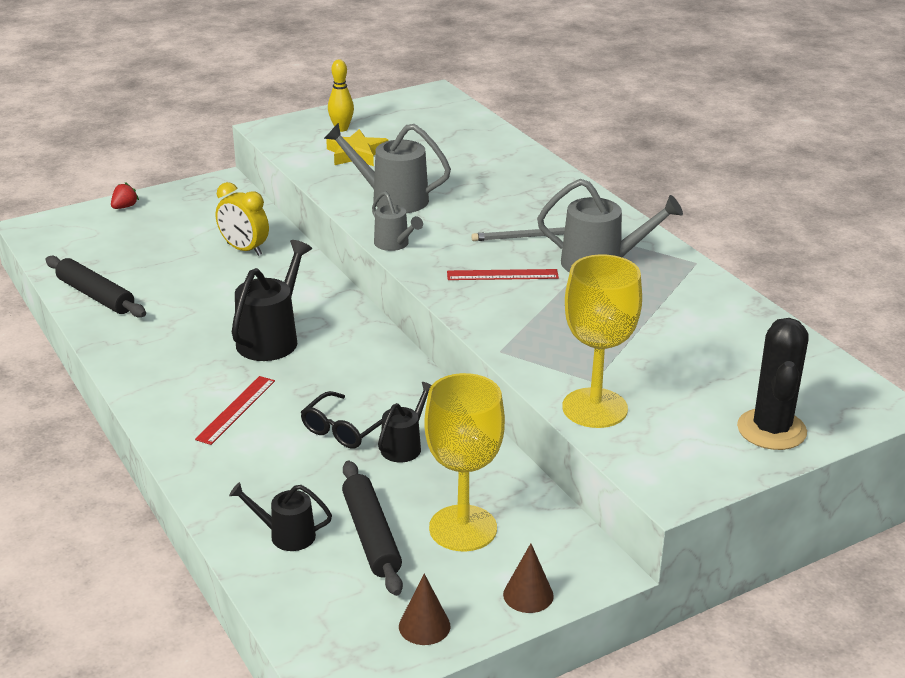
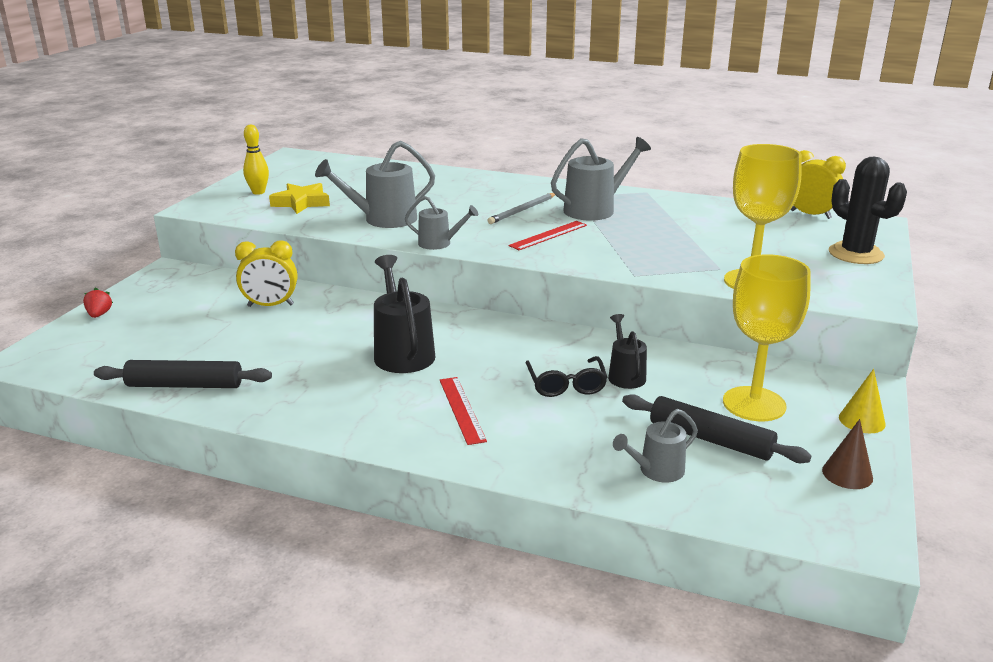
camera: 40 degrees left, 5 degrees down
black watering can [229,482,332,551] -> grey watering can [613,409,698,482]
brown cone [503,543,554,613] -> yellow cone [839,369,886,433]
none -> yellow clock [790,150,846,219]

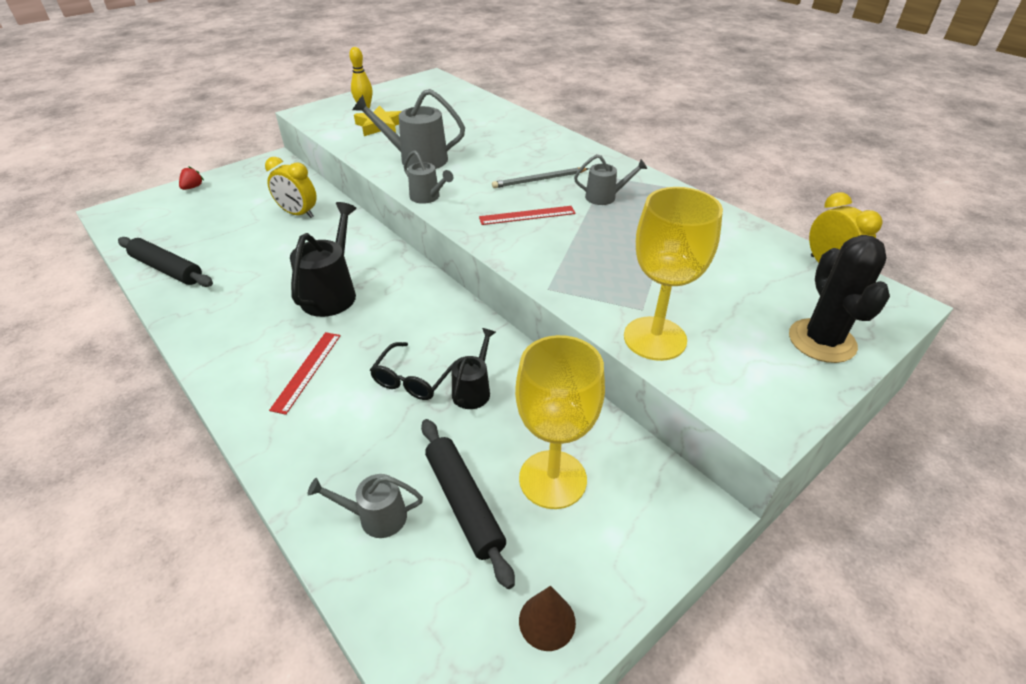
camera: 30 degrees right, 15 degrees up
grey watering can [551,137,651,221] -> grey watering can [574,154,647,205], size x0.59
yellow cone [839,369,886,433] -> none

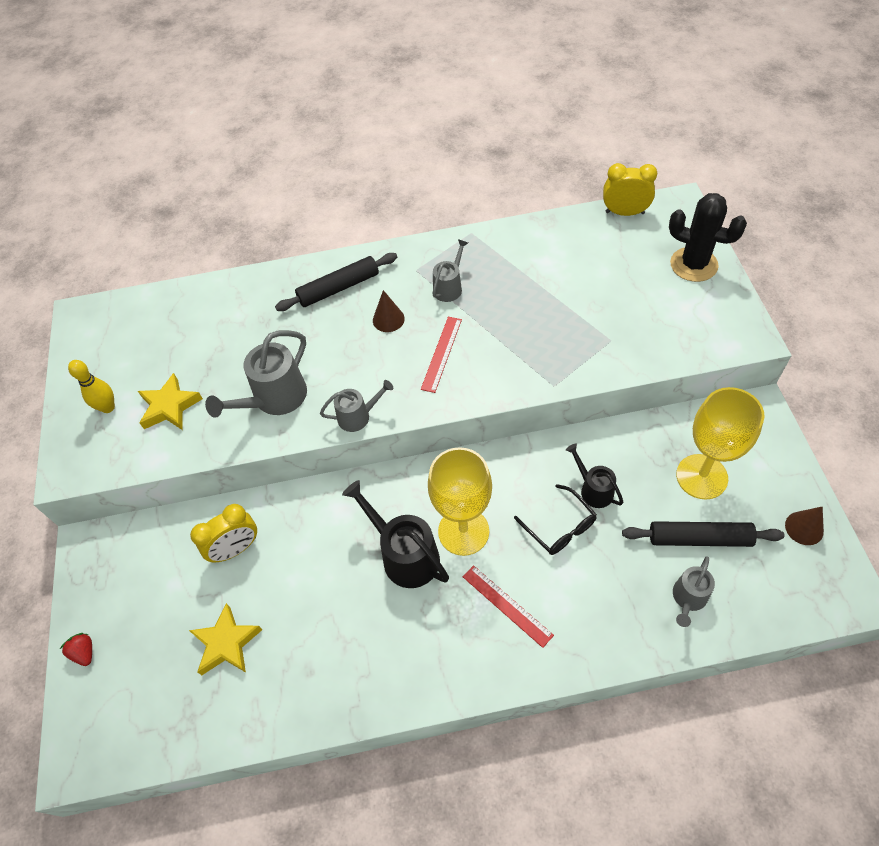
camera: 55 degrees left, 15 degrees up
black rolling pin [118,237,213,287] -> black rolling pin moved to [275,253,397,311]
grey pencil [492,167,589,188] -> brown cone [373,290,405,332]
yellow goblet [624,187,723,361] -> yellow goblet moved to [428,447,492,556]
none -> yellow star [189,603,262,675]

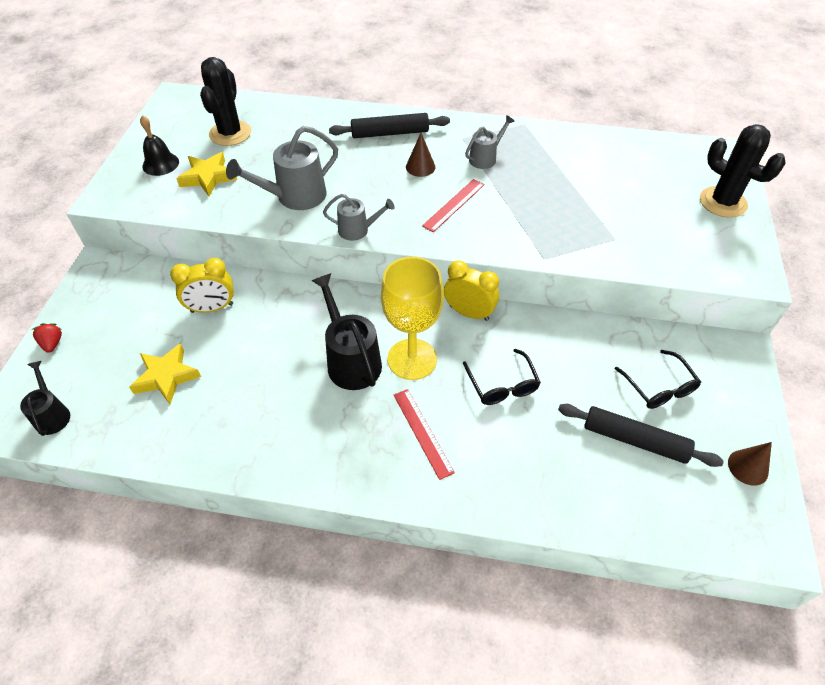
camera: 15 degrees right, 5 degrees down
yellow bowling pin [68,360,115,413] -> black bell [140,115,179,176]
black watering can [566,444,624,508] -> black watering can moved to [20,361,70,436]
yellow clock [603,163,657,216] -> yellow clock moved to [444,260,499,321]
grey watering can [673,556,715,627] -> none
yellow goblet [676,387,765,499] -> black glasses [615,350,701,409]
none -> black cactus [200,57,251,146]

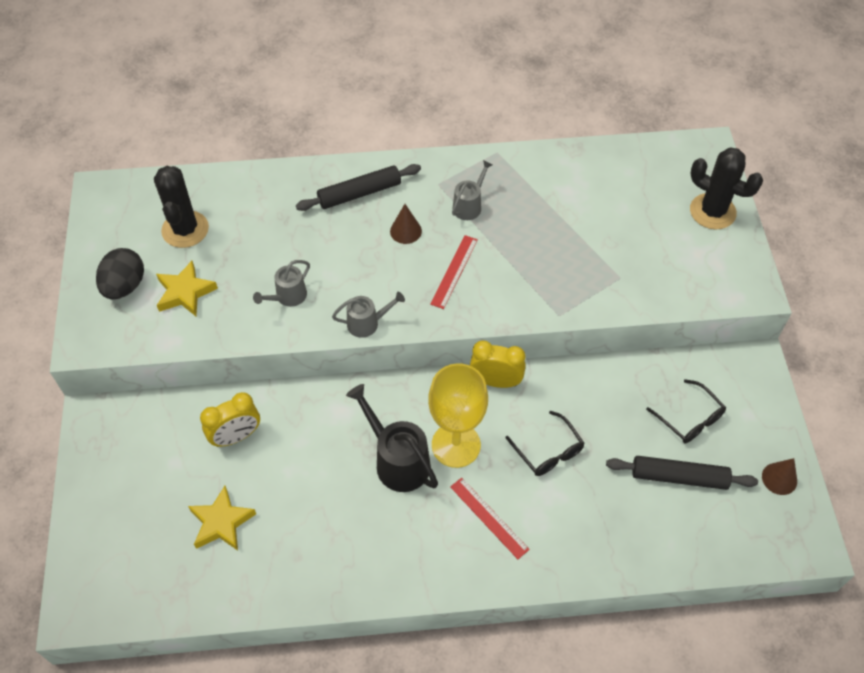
camera: 15 degrees left, 5 degrees up
black watering can [20,361,70,436] -> none
red strawberry [32,323,62,353] -> none
black bell [140,115,179,176] -> black egg [96,248,144,299]
grey watering can [226,126,338,210] -> grey watering can [253,260,310,307], size x0.59

